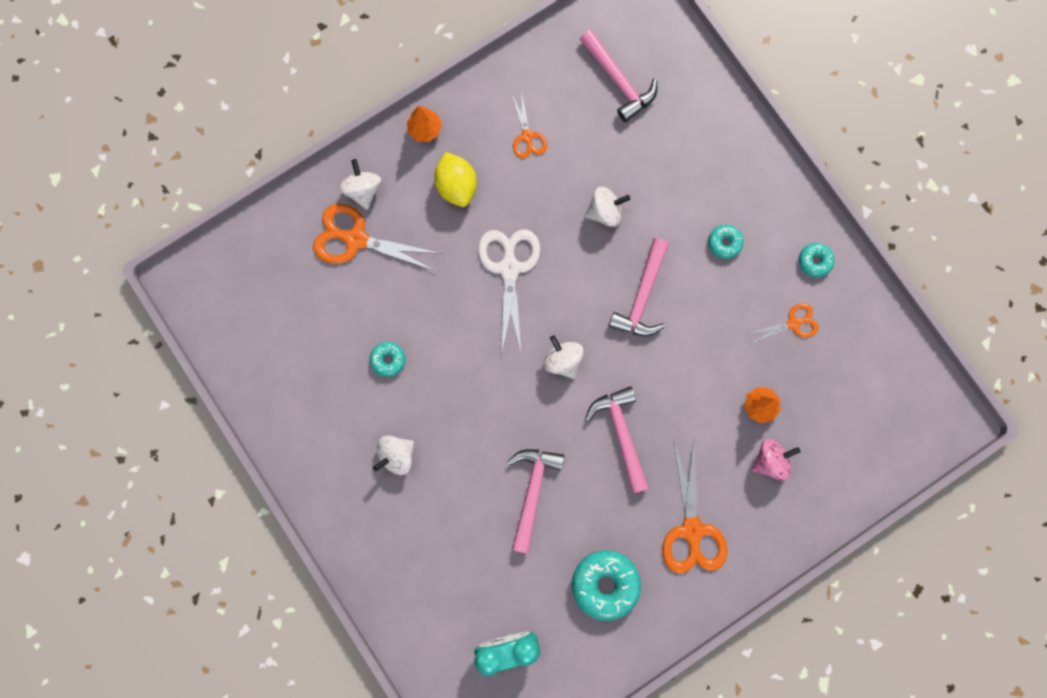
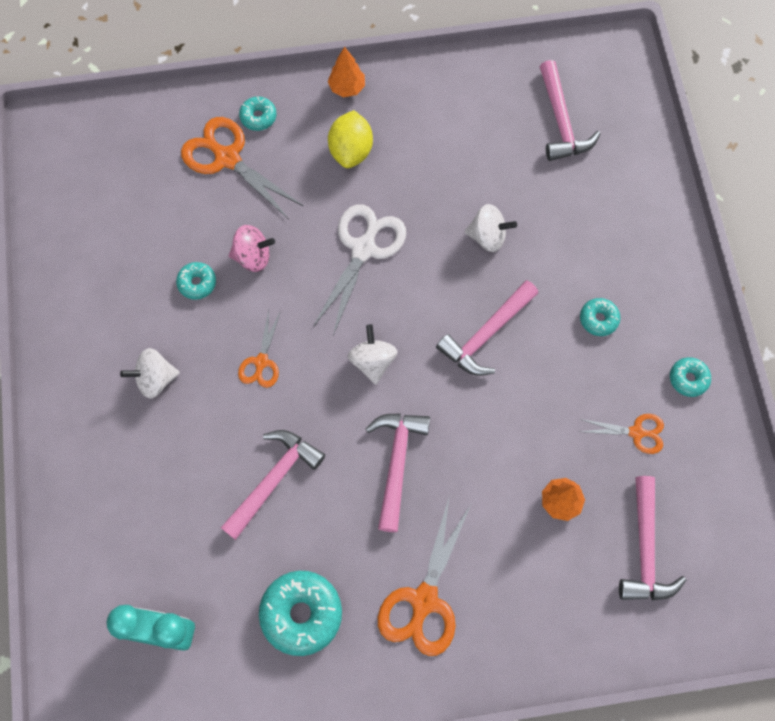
camera: 25 degrees right, 10 degrees down
white spinning top [339,159,381,210] -> turquoise donut [239,96,277,131]
orange scissors [511,93,547,159] -> orange scissors moved to [238,310,281,388]
pink spinning top [752,439,801,481] -> pink spinning top moved to [229,225,275,272]
none -> pink hammer [619,476,686,601]

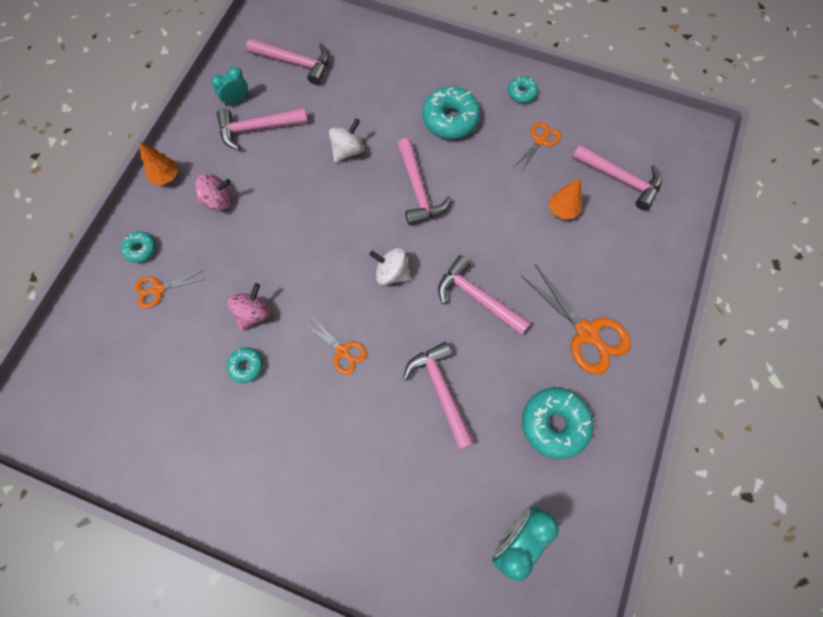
camera: 60 degrees left, 0 degrees up
white spinning top [120,348,180,399] -> none
orange scissors [181,117,303,218] -> orange scissors [134,270,205,308], size x0.56
white scissors [313,204,406,335] -> none
yellow lemon [328,110,373,168] -> pink spinning top [195,174,231,211]
turquoise donut [580,298,620,336] -> turquoise donut [422,86,480,139], size x1.88
none -> turquoise clock [211,67,248,106]
none -> pink hammer [217,108,308,151]

